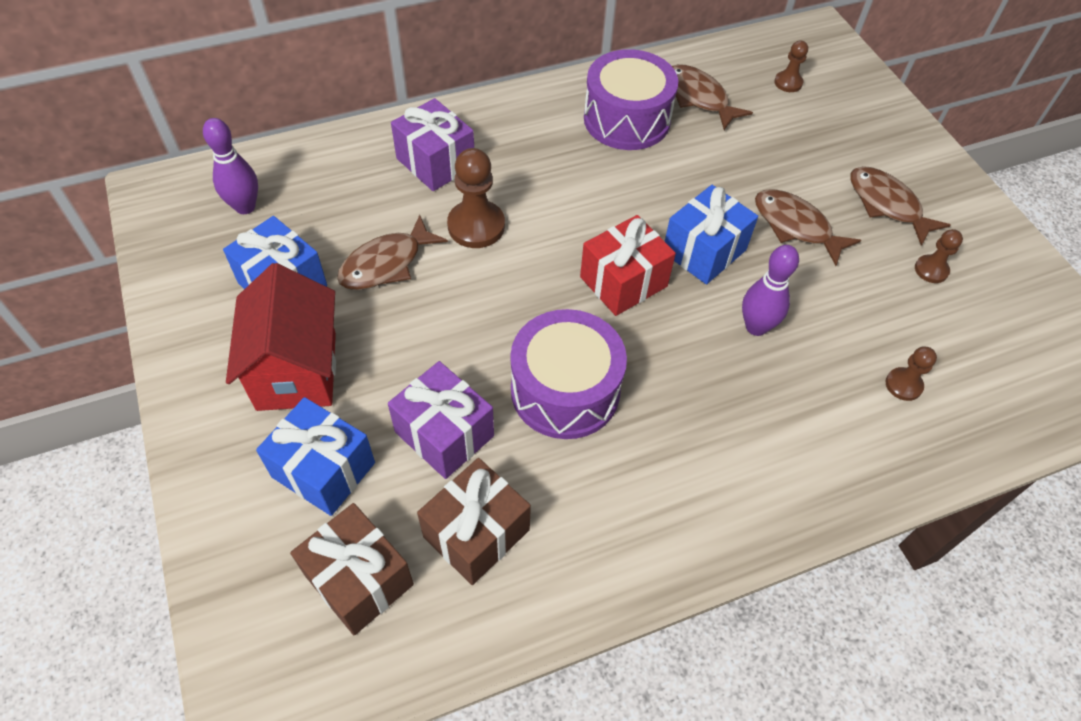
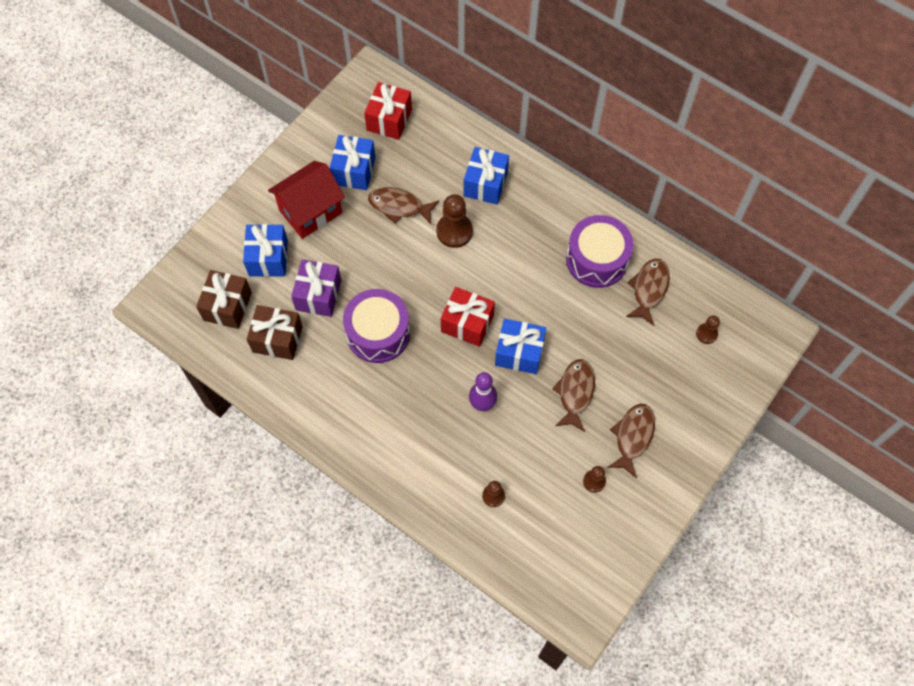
camera: 60 degrees right, 10 degrees up
purple bowling pin [203,118,258,214] -> red gift [364,82,412,140]
purple gift [391,98,474,191] -> blue gift [463,147,509,205]

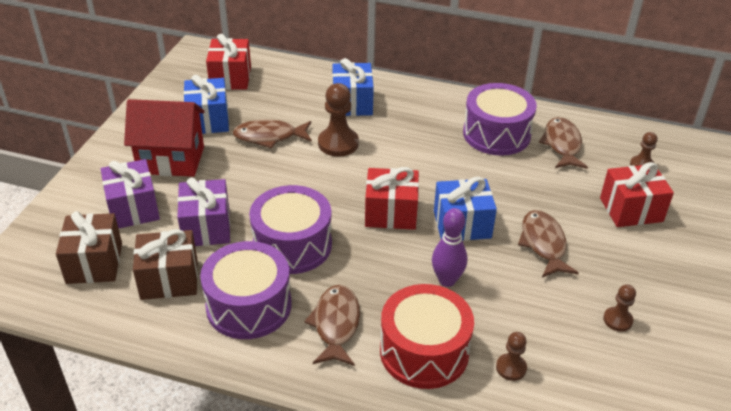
camera: 20 degrees left, 25 degrees down
blue gift [243,224,288,277] -> purple gift [101,159,160,229]
red house [268,161,345,239] -> red house turned 60 degrees clockwise [124,99,205,177]
brown fish [607,404,655,479] -> brown fish moved to [304,285,360,366]
none -> purple drum [200,241,292,339]
none -> red drum [380,284,474,389]
none -> red gift [600,162,674,227]

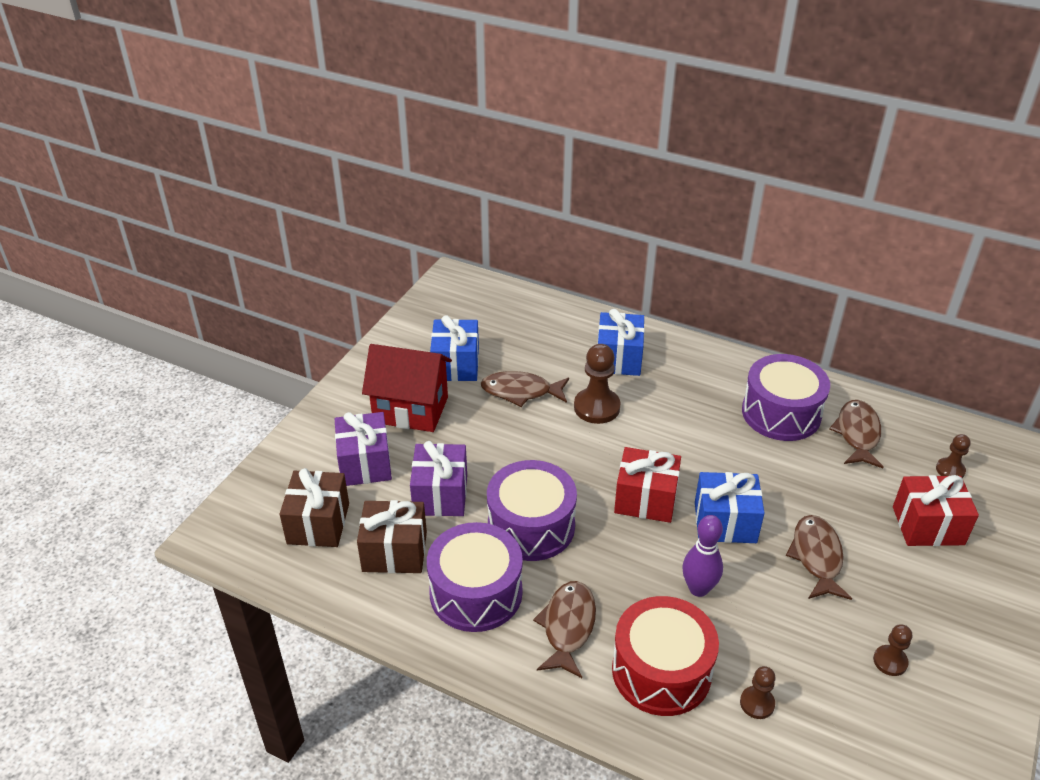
camera: 10 degrees right, 0 degrees up
red gift [206,34,251,90] -> none

